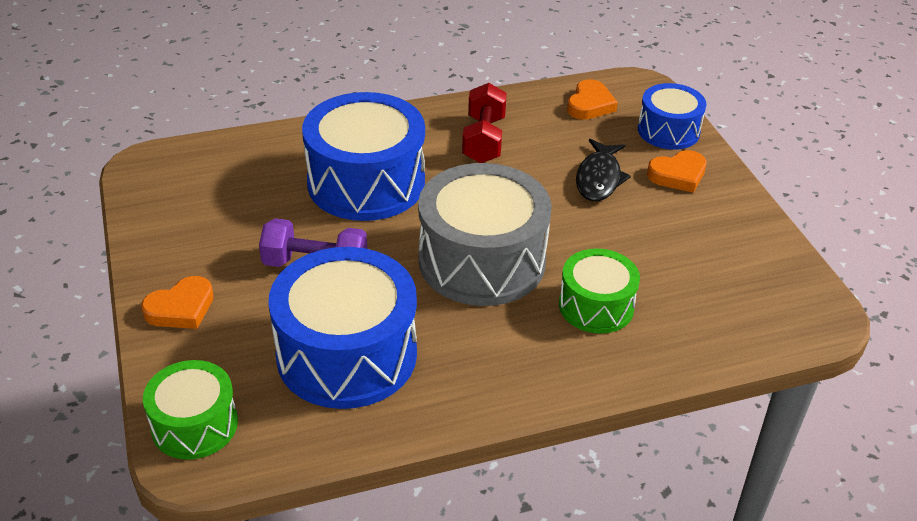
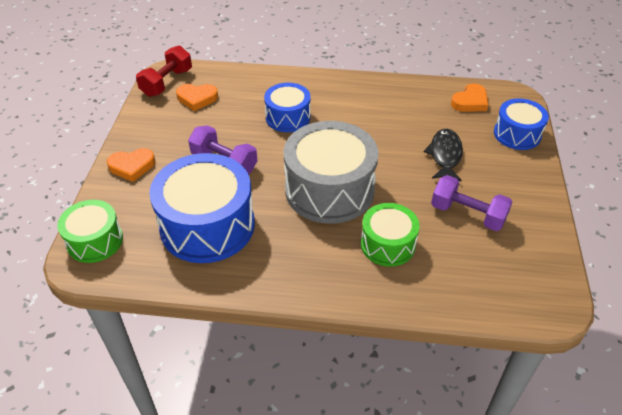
camera: 25 degrees right, 5 degrees up
blue drum [302,92,425,221] -> blue drum [264,83,311,132], size x0.57
red dumbbell [462,83,507,163] -> red dumbbell moved to [136,46,192,97]
black fish [576,139,631,201] -> black fish turned 150 degrees clockwise [424,129,463,181]
orange heart [647,150,707,193] -> orange heart moved to [176,84,218,111]
none -> purple dumbbell [431,175,512,231]

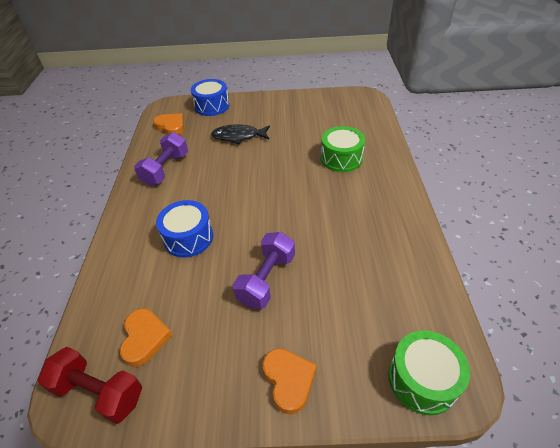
camera: 95 degrees left, 0 degrees up
blue drum [149,153,255,263] -> none
grey drum [284,121,379,224] -> none
purple dumbbell [431,175,512,231] -> purple dumbbell moved to [134,132,188,186]

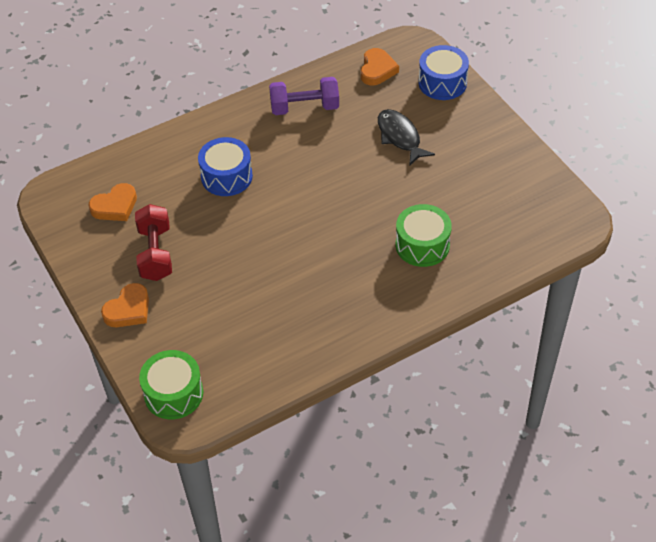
camera: 60 degrees right, 5 degrees up
red dumbbell [38,347,142,424] -> red dumbbell moved to [135,204,172,281]
purple dumbbell [233,232,295,309] -> none

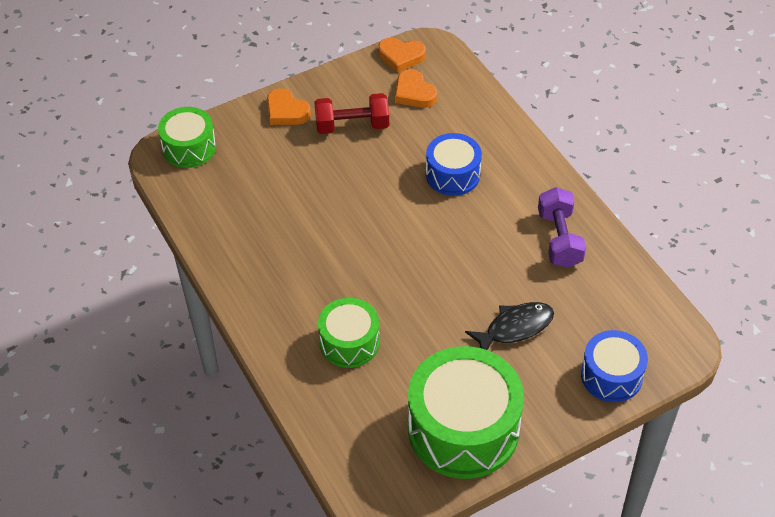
camera: 90 degrees right, 0 degrees up
orange heart [361,48,399,85] -> orange heart moved to [378,38,426,72]
none -> green drum [408,346,524,479]

